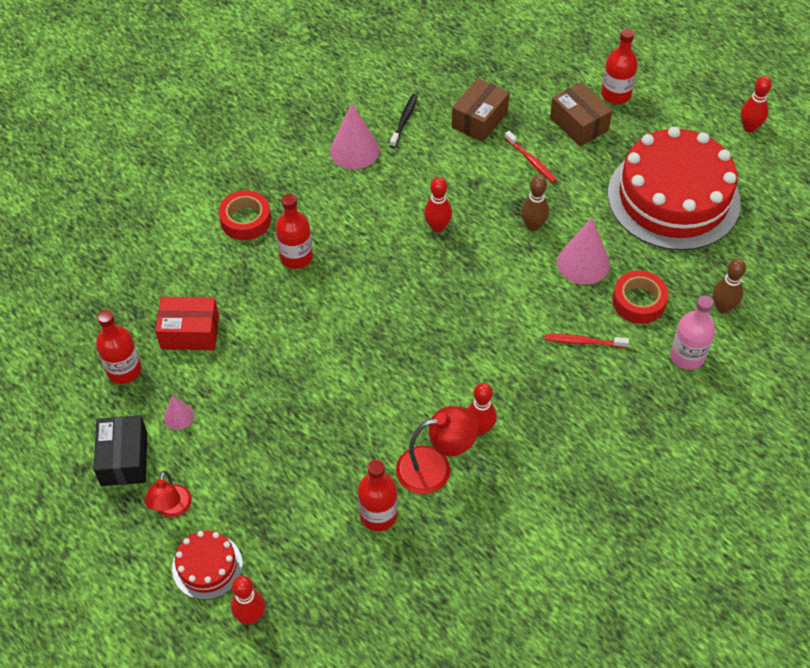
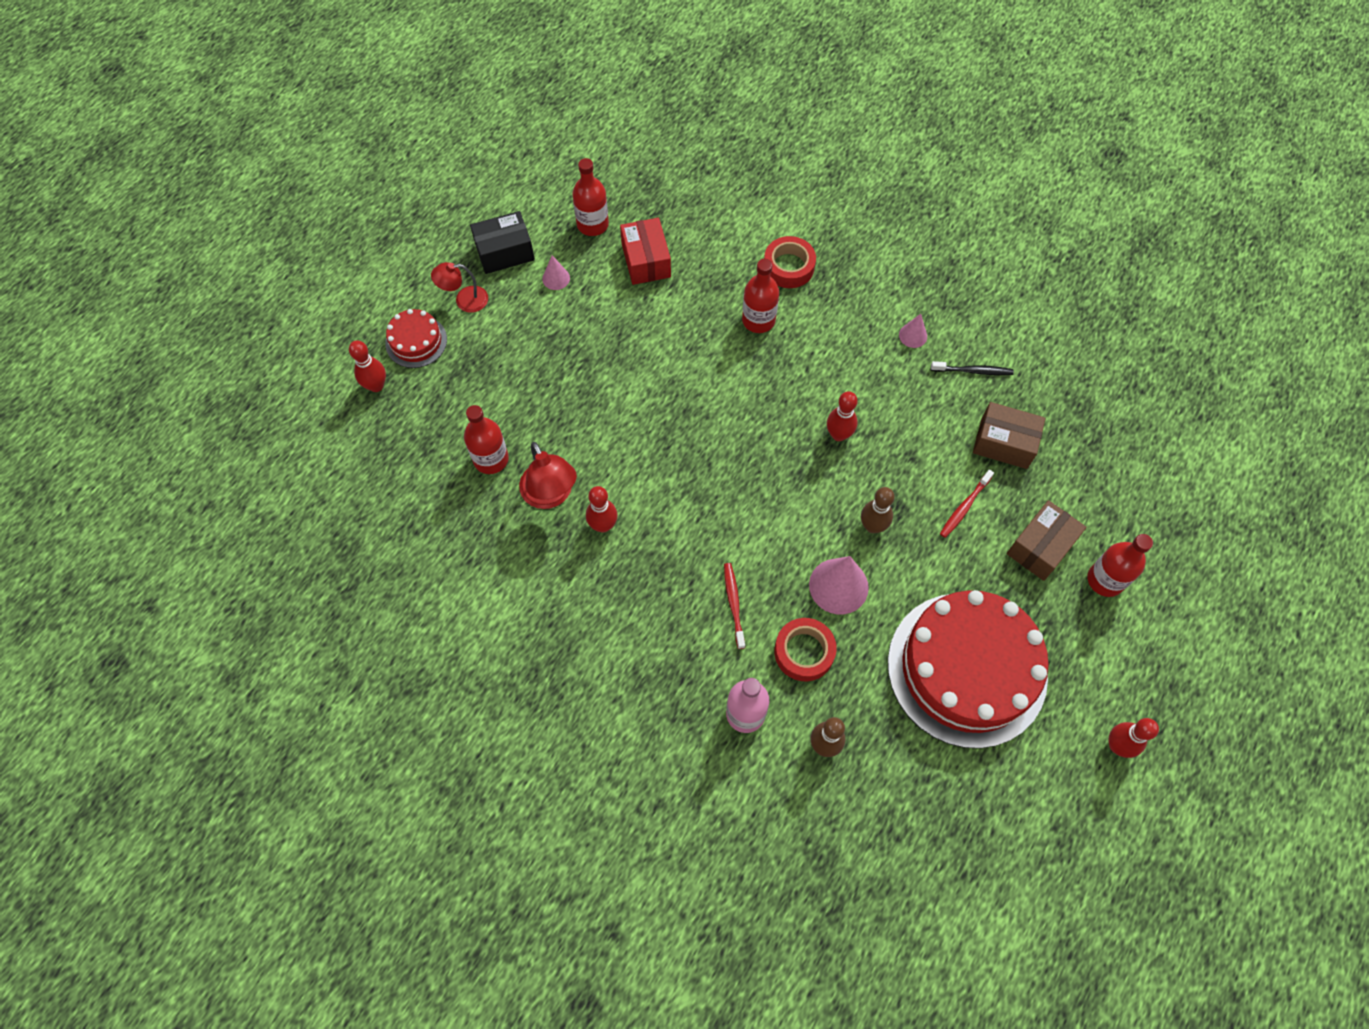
camera: 75 degrees right, 10 degrees up
pink cone [330,103,379,169] -> pink cone [899,314,927,348], size x0.53

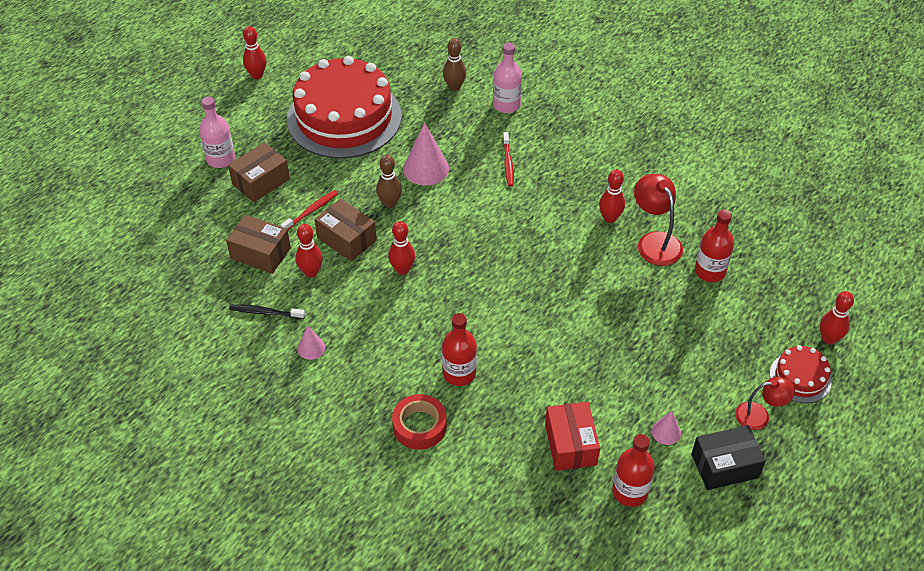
camera: 175 degrees left, 15 degrees down
red tape [774,618,837,681] -> none
red bottle [1087,534,1153,597] -> pink bottle [199,97,235,168]
none -> red bowling pin [296,224,323,277]
none -> brown box [315,199,377,261]

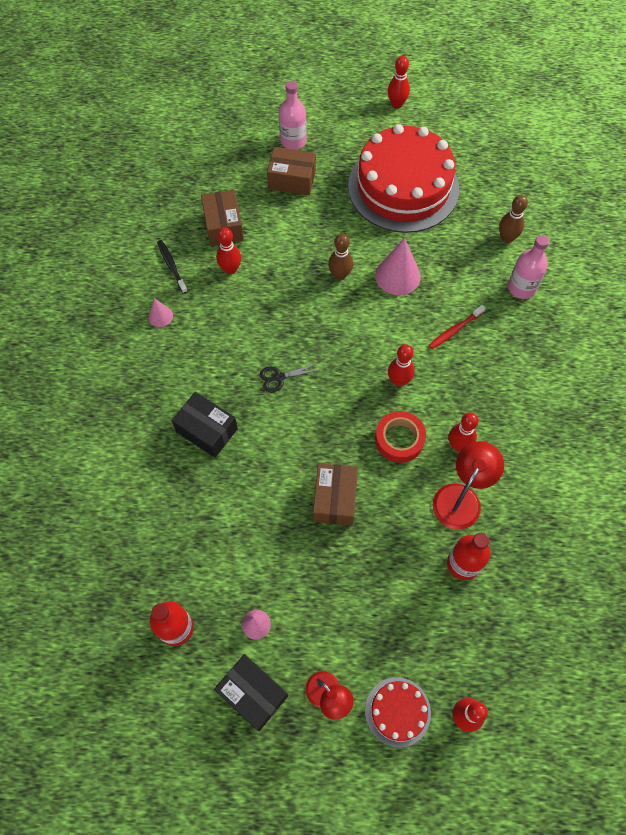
camera: 55 degrees right, 15 degrees up
red toothbrush [280,190,338,230] -> none
brown box [315,199,377,261] -> brown box moved to [313,463,358,526]
red bowling pin [388,221,415,275] -> red bowling pin moved to [388,344,415,387]
red tape [392,394,447,450] -> red tape moved to [375,411,426,463]
red bottle [442,313,477,386] -> black box [172,392,238,457]
red box [545,402,600,471] -> none
none -> black scissors [260,363,318,392]

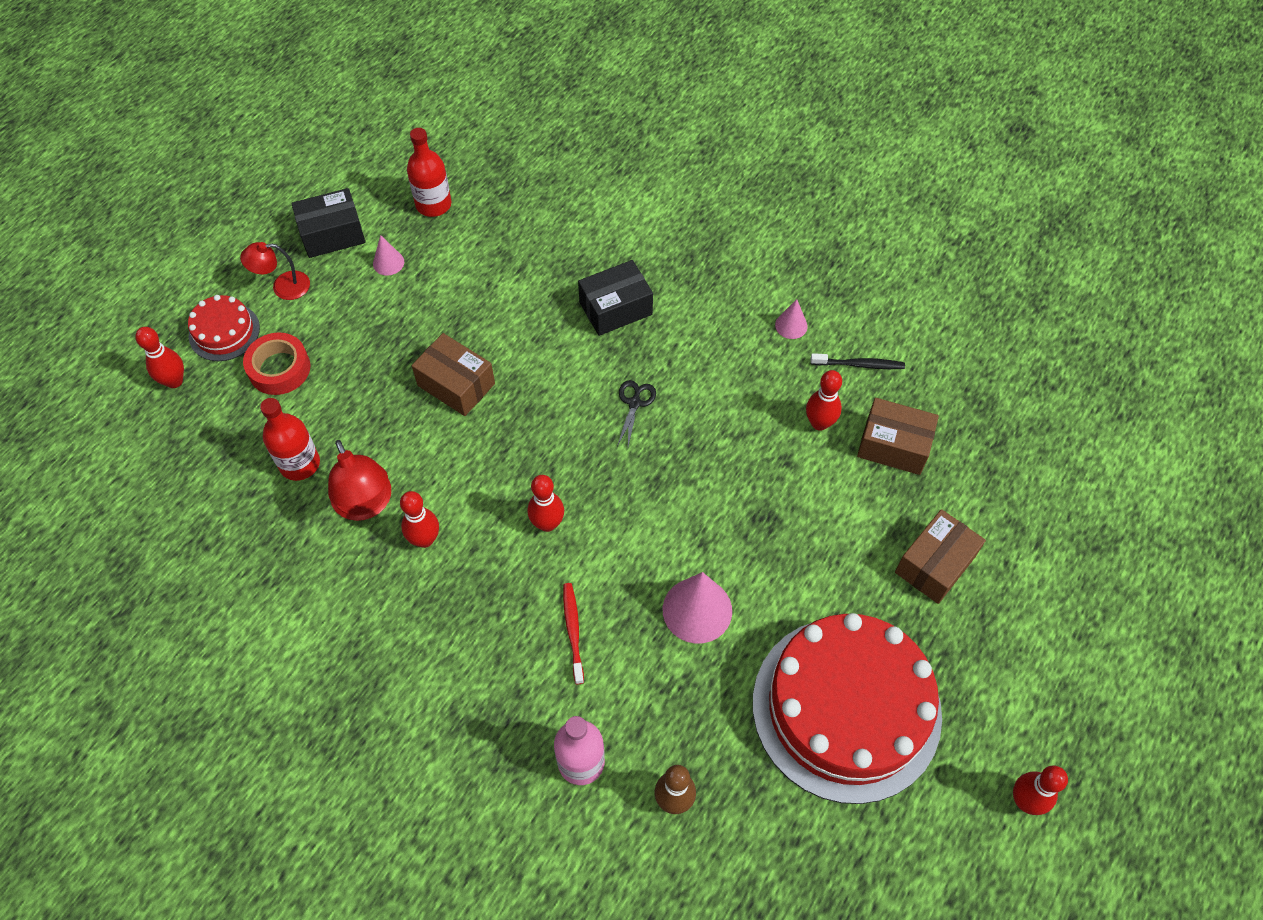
camera: 120 degrees right, 5 degrees down
pink bottle [279,81,307,150] -> none
brown bowling pin [328,234,353,280] -> none
red tape [375,411,426,463] -> red tape moved to [243,332,310,395]

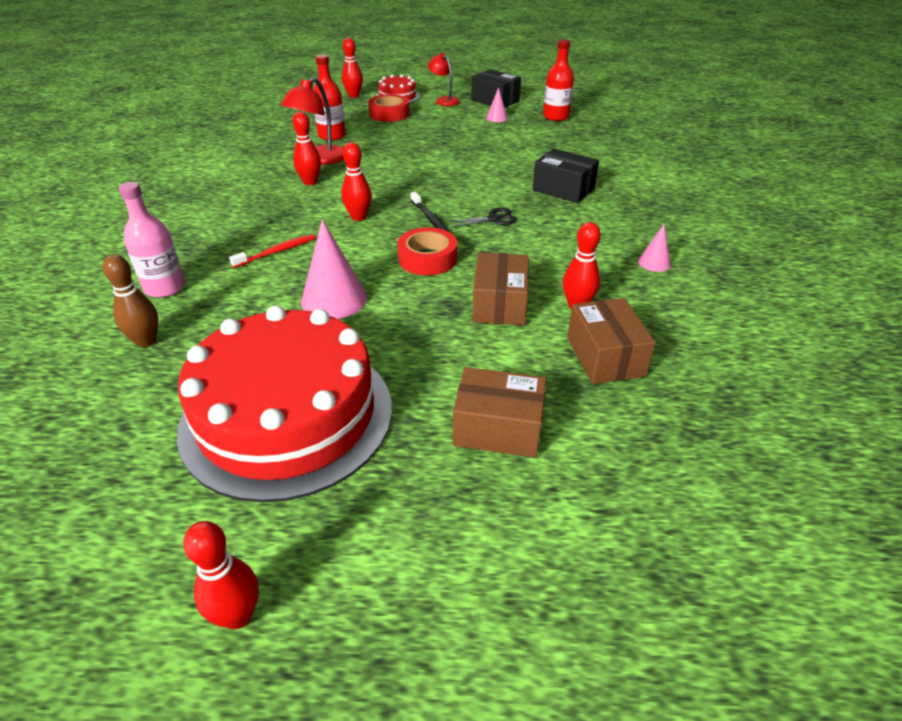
camera: 60 degrees right, 20 degrees down
brown box [412,333,495,416] -> brown box moved to [472,252,529,326]
black toothbrush [811,353,905,369] -> black toothbrush moved to [410,192,450,232]
none -> red tape [397,227,457,275]

